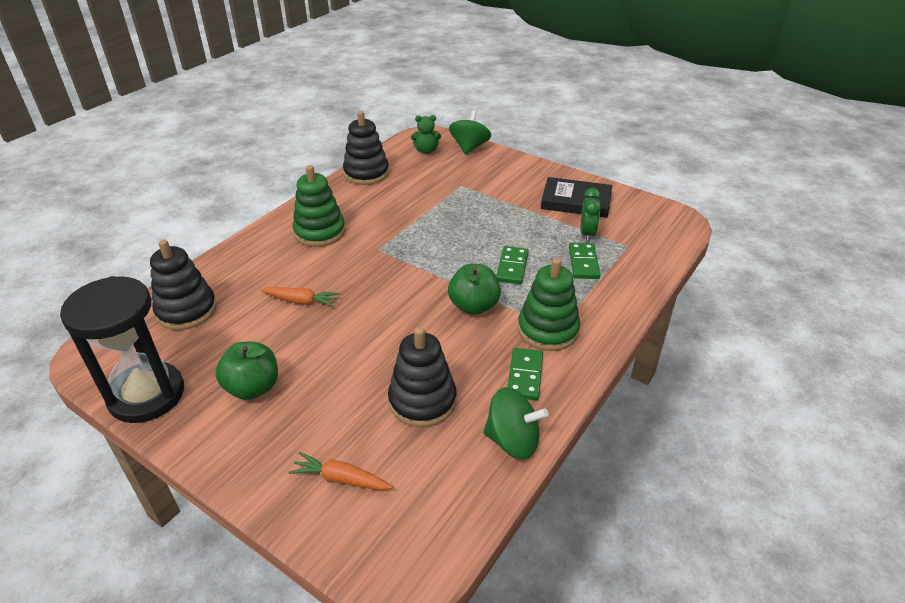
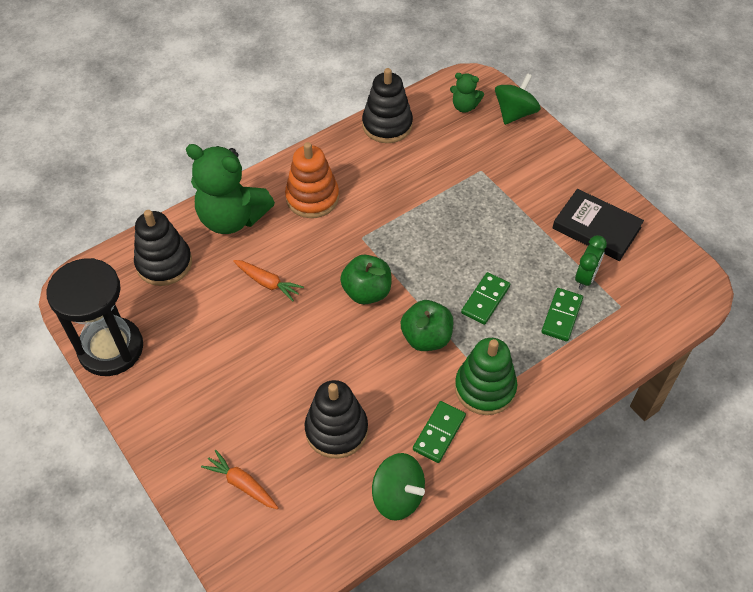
camera: 20 degrees right, 15 degrees up
green apple [216,342,278,400] -> green apple moved to [340,255,391,305]
green stacking toy [292,165,345,247] -> orange stacking toy [285,142,339,218]
none -> green teddy bear [186,144,275,234]

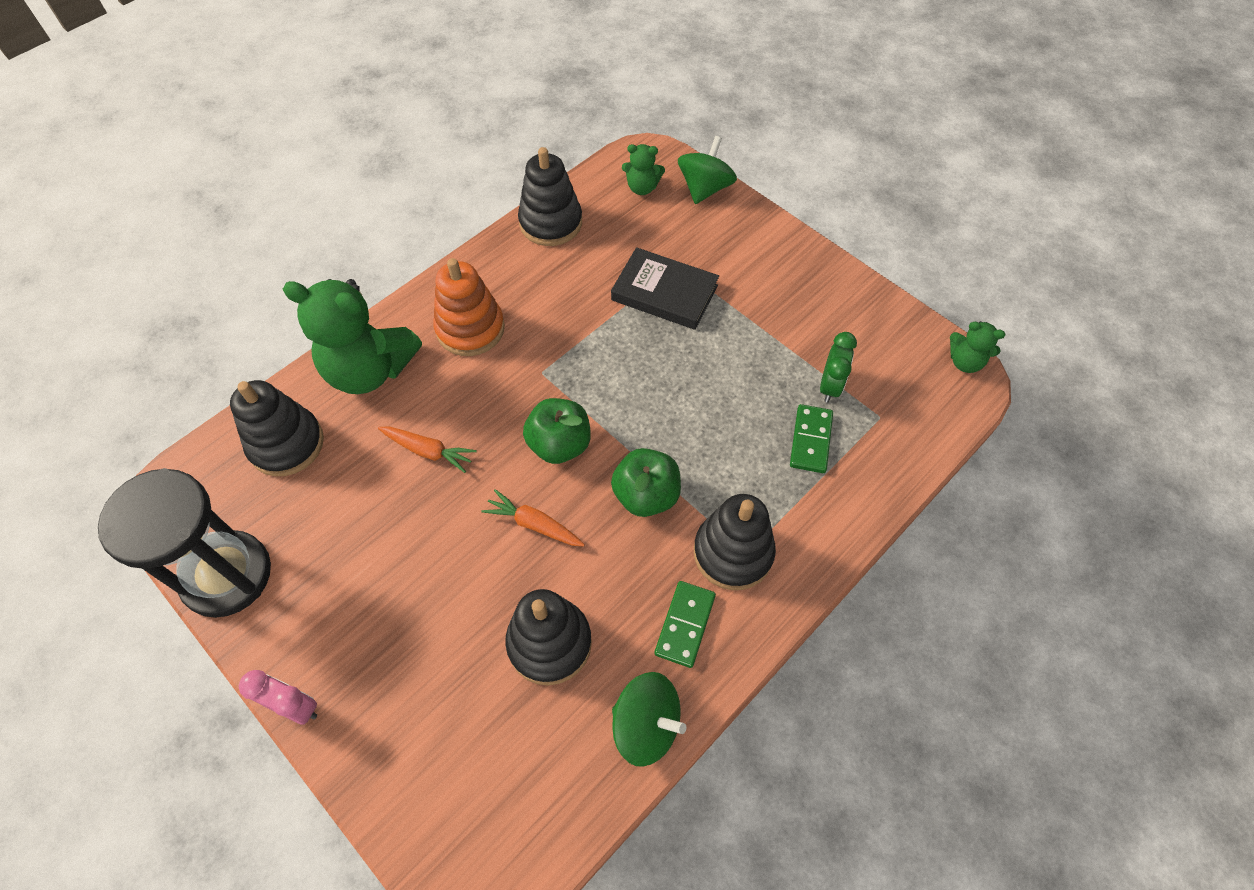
camera: 10 degrees left, 5 degrees up
orange carrot [201,450,278,509] -> orange carrot moved to [481,489,585,547]
green stacking toy [455,338,517,415] -> black stacking toy [694,494,776,590]
green domino [461,272,510,325] -> none
black book [552,189,644,261] -> black book moved to [611,247,719,330]
none -> pink clock [239,670,317,725]
none -> green teddy bear [950,321,1005,373]

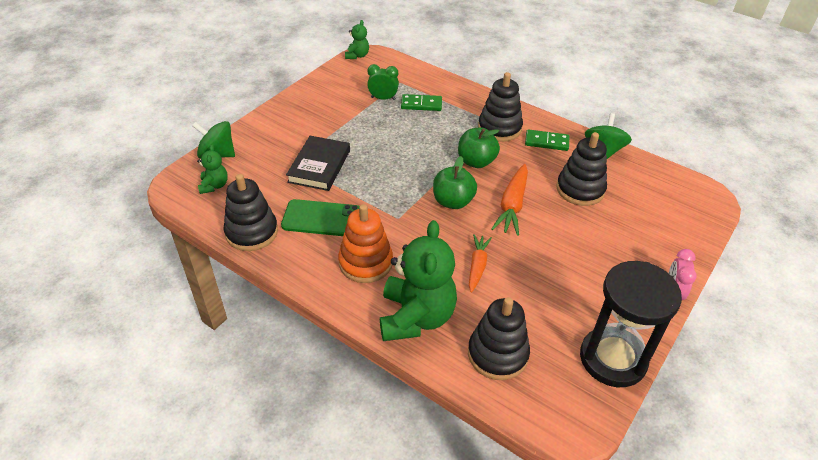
camera: 100 degrees left, 15 degrees down
orange carrot [481,489,585,547] -> orange carrot [491,164,528,236], size x1.50
none -> green phone [281,199,360,236]

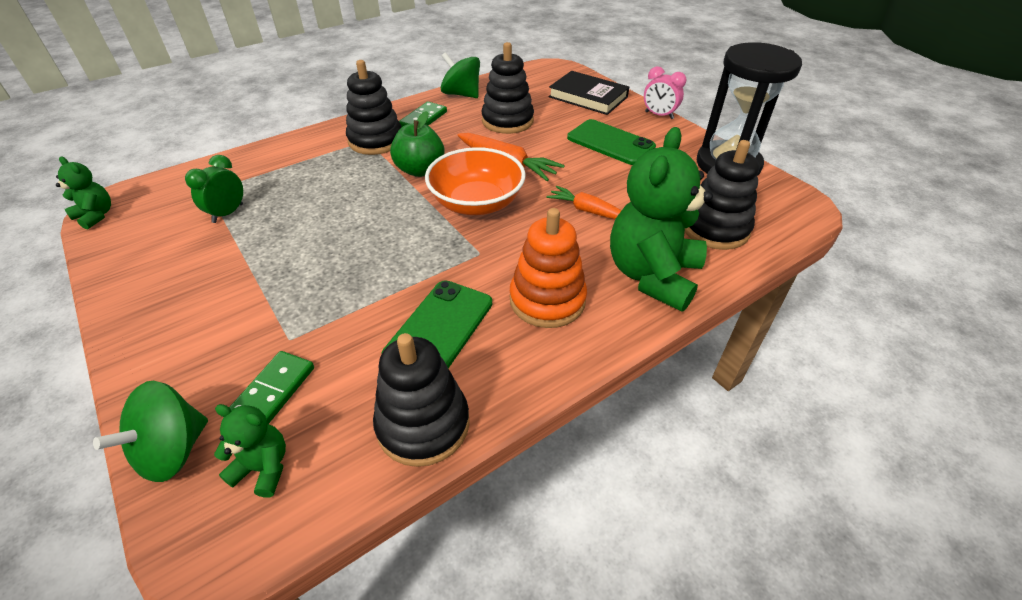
camera: 70 degrees left, 0 degrees up
black book [286,136,350,191] -> black book moved to [549,71,629,115]
green teddy bear [380,220,457,341] -> green teddy bear turned 90 degrees counterclockwise [610,127,713,312]
green domino [401,94,442,111] -> green domino moved to [230,351,314,424]
green apple [433,156,477,209] -> orange bowl [425,147,526,215]
none -> green phone [567,119,656,165]

